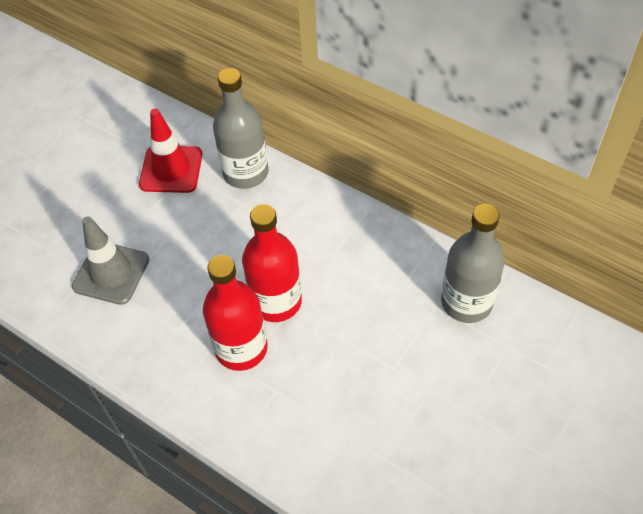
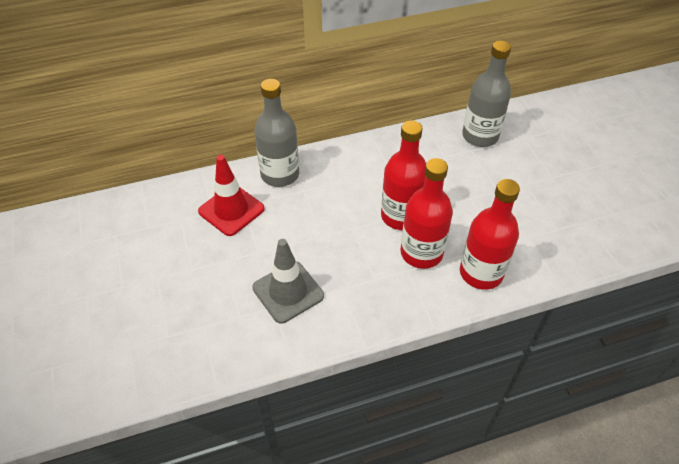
camera: 55 degrees left, 5 degrees down
none -> red bottle [460,179,520,290]

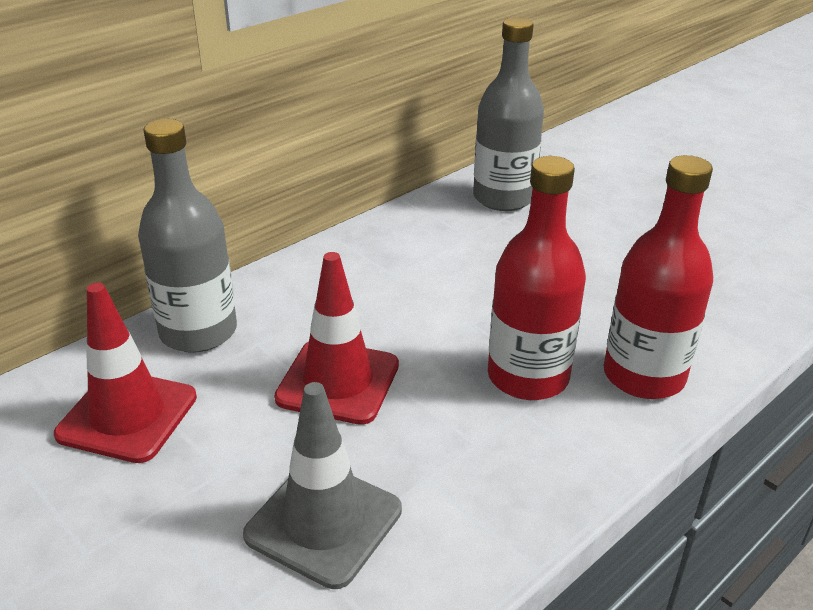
camera: 25 degrees left, 15 degrees down
red bottle [381,120,426,230] -> none
none -> red traffic cone [274,252,399,425]

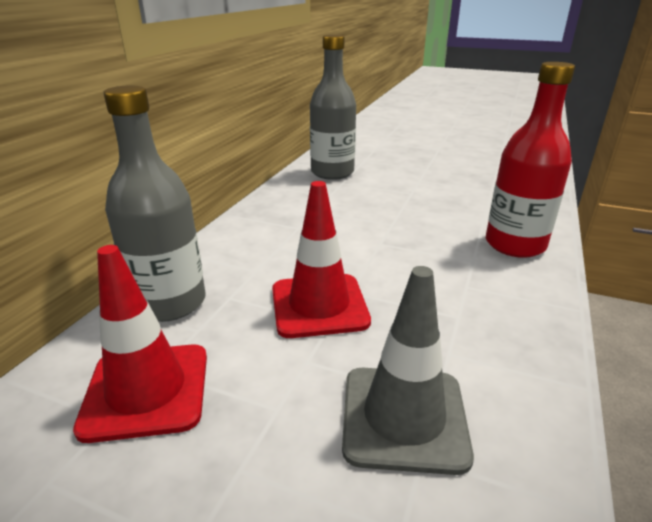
camera: 25 degrees left, 5 degrees down
red bottle [488,156,586,400] -> none

